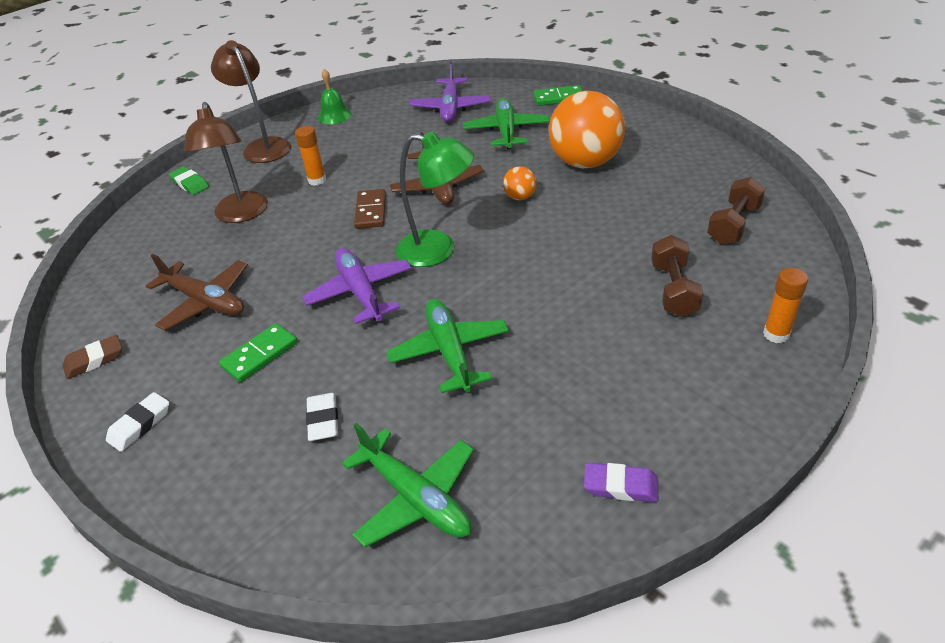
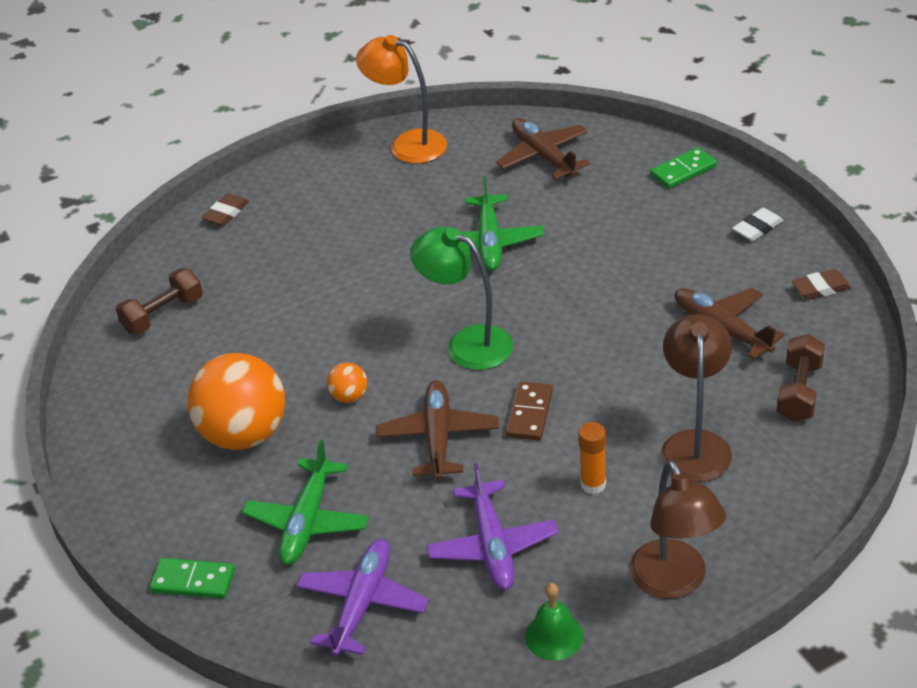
camera: 165 degrees left, 0 degrees up
green eraser [169,166,209,195] -> none
green domino [219,323,298,383] -> green domino moved to [650,147,717,189]
purple plane [302,248,412,324] -> purple plane moved to [426,463,559,590]
white eraser [306,393,338,441] -> none
green plane [342,423,474,547] -> brown plane [496,118,590,180]
purple eraser [584,463,658,502] -> orange lamp [356,35,447,164]
brown dumbbell [651,235,704,317] -> brown dumbbell moved to [777,334,825,422]
orange glue stick [763,268,808,343] -> brown eraser [202,193,249,226]

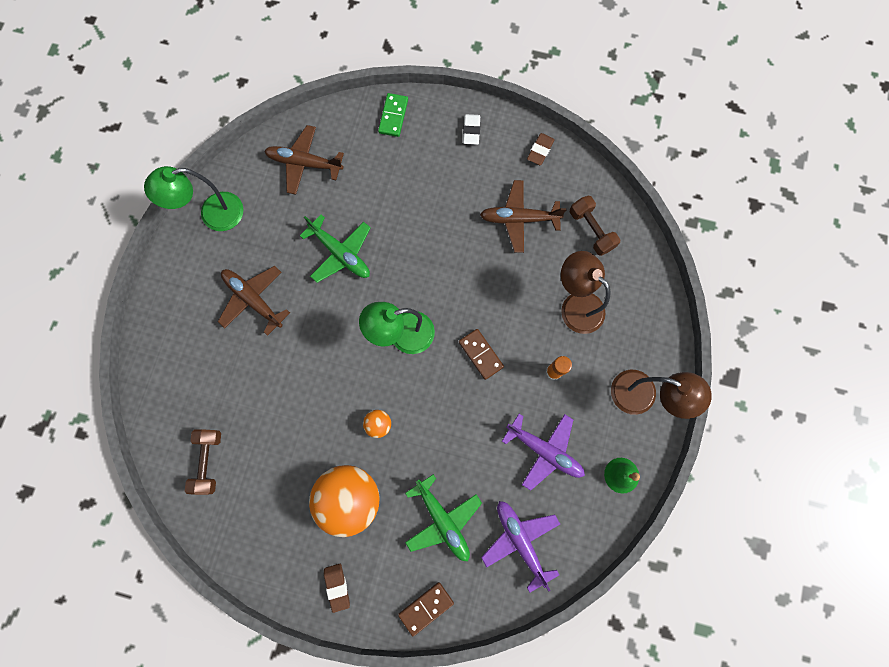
camera: 50 degrees left, 35 degrees up
green domino [150,558,235,599] -> brown domino [398,582,454,636]
brown eraser [202,193,249,226] -> brown eraser moved to [324,564,350,613]
orange lamp [356,35,447,164] -> green lamp [144,166,244,231]
brown plane [376,380,499,480] -> brown plane moved to [218,266,290,336]

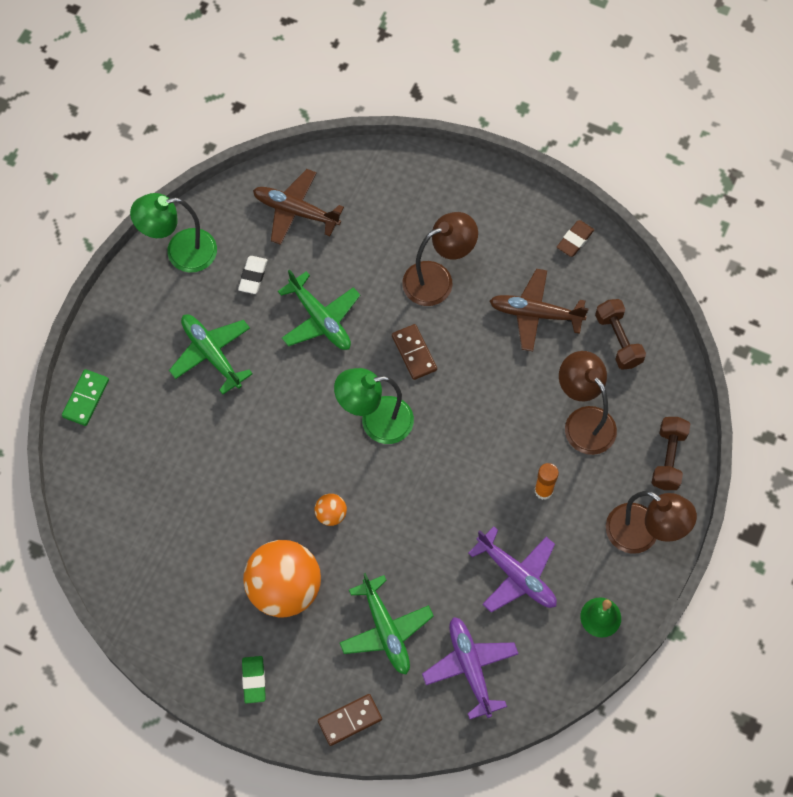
camera: 10 degrees right, 10 degrees down
brown dumbbell [185,429,221,495] -> brown dumbbell moved to [652,417,690,490]
brown plane [218,266,290,336] -> green plane [169,314,253,394]
brown eraser [324,564,350,613] -> green eraser [242,656,266,704]
green domino [378,93,408,137] -> green domino moved to [62,369,109,426]
brown domino [459,329,504,380] -> brown domino moved to [392,324,437,380]
white eraser [463,114,480,145] -> white eraser moved to [238,256,267,294]
none -> brown lamp [402,212,478,306]

